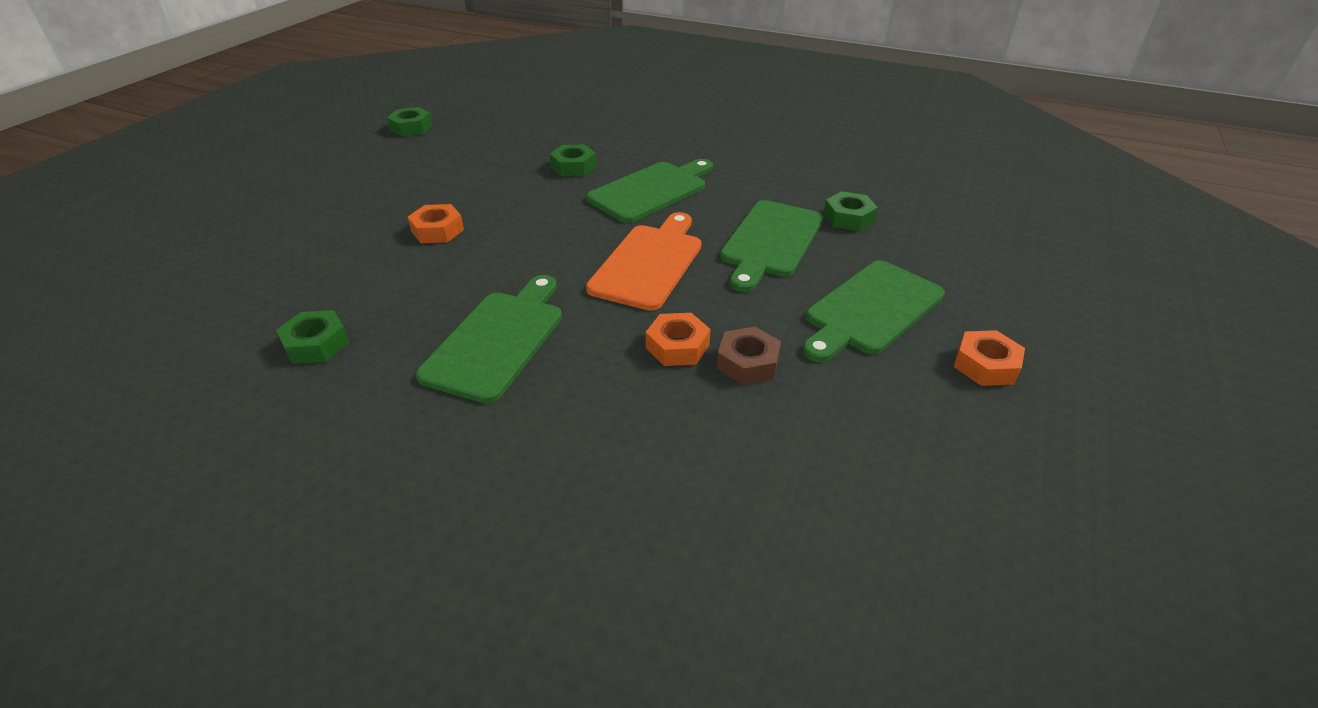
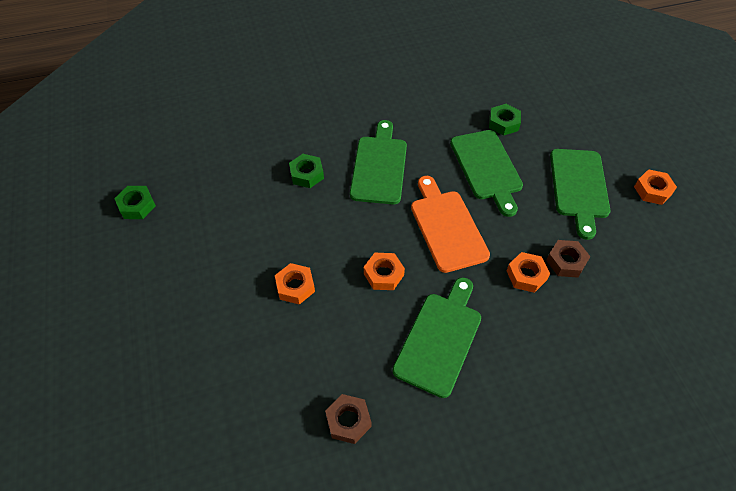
camera: 40 degrees left, 15 degrees up
green nut [276,310,350,364] -> brown nut [325,394,371,444]
green cutting board [416,275,562,403] -> green cutting board turned 45 degrees clockwise [393,277,481,398]
none -> orange nut [364,253,405,290]

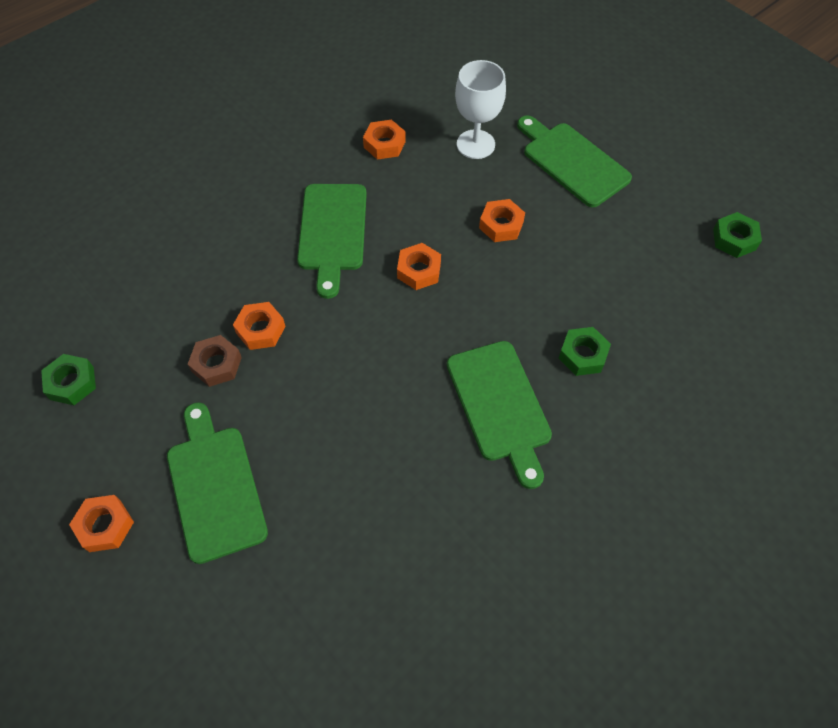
camera: 155 degrees right, 5 degrees up
brown nut [325,394,371,444] -> orange nut [363,120,406,160]
orange cutting board [411,176,490,273] -> none
green cutting board [450,130,523,217] -> green cutting board moved to [517,115,632,207]
green nut [489,104,521,136] -> green nut moved to [41,354,96,405]
none -> white goblet [455,60,506,159]

